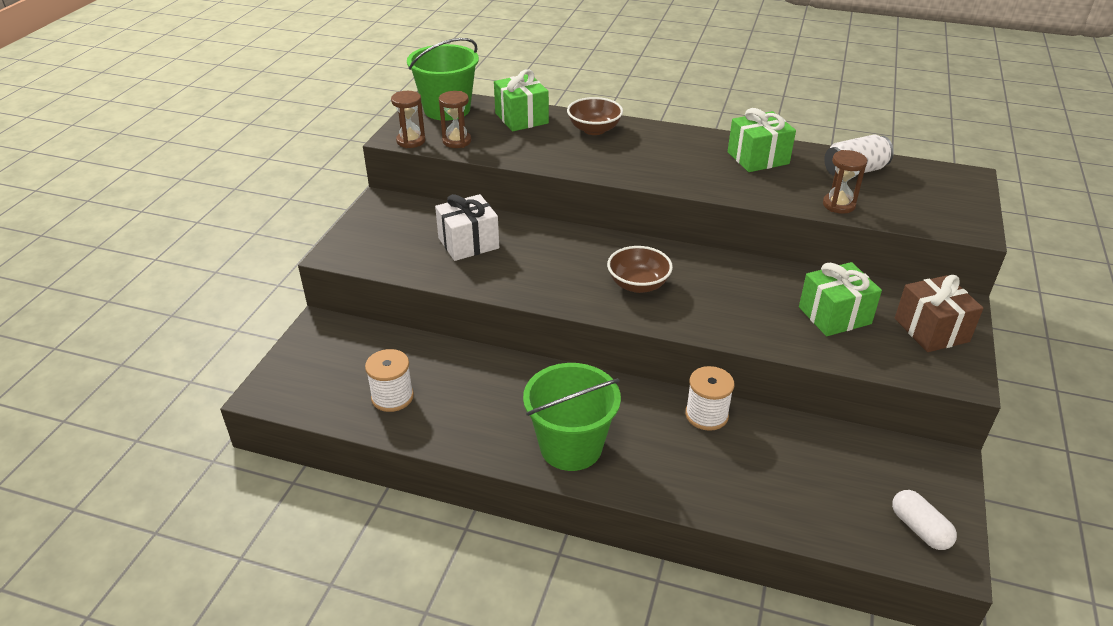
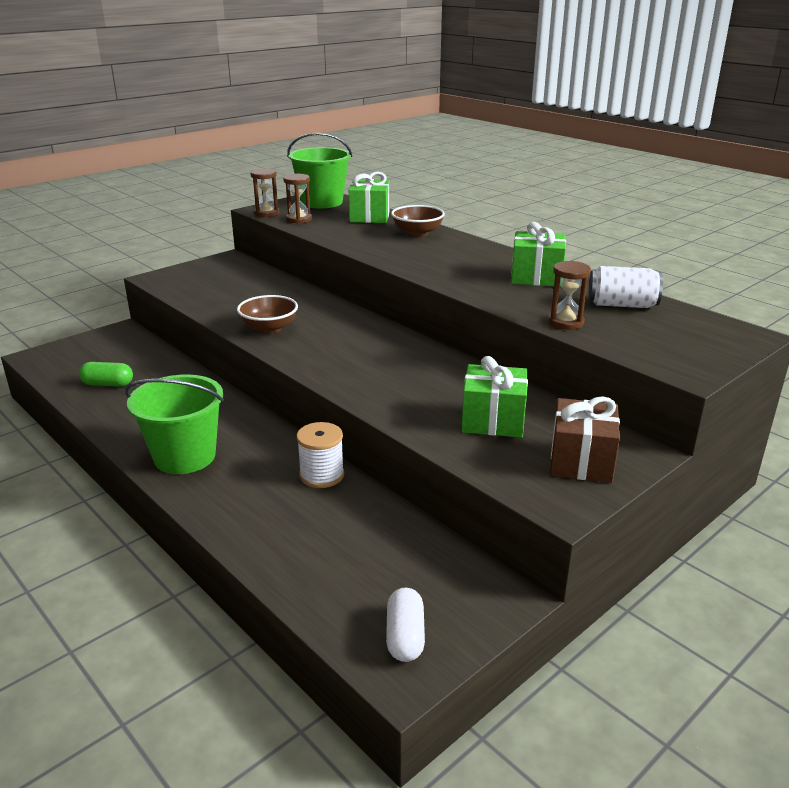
camera: 30 degrees right, 10 degrees down
white spool [365,349,414,412] -> green capsule [79,362,133,387]
white gift [435,194,499,261] -> none
brown bowl [607,246,673,293] -> brown bowl moved to [237,295,298,334]

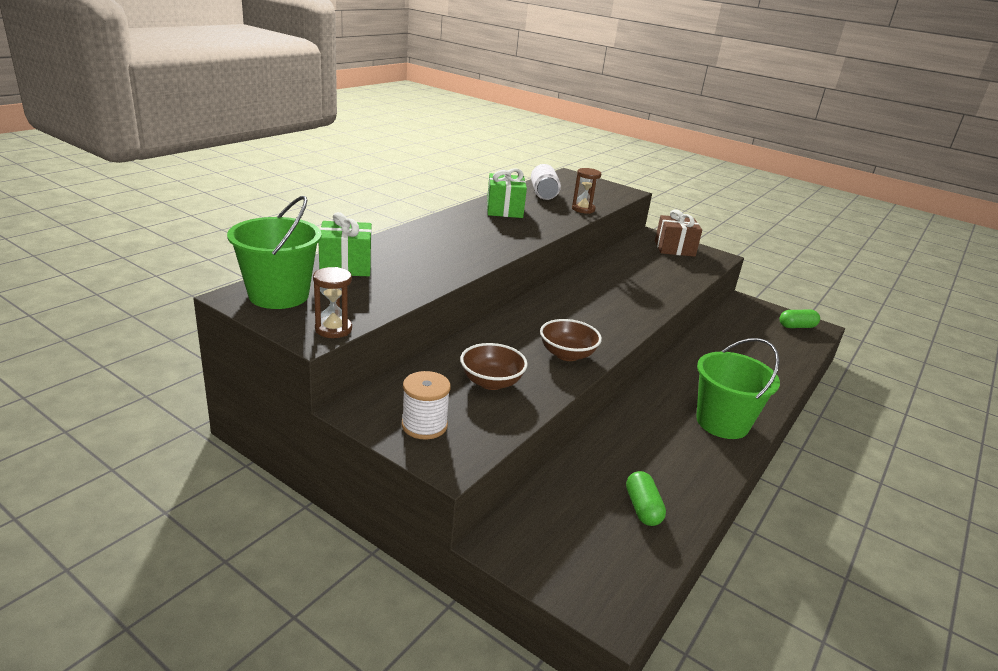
camera: 105 degrees left, 0 degrees up
brown hourglass [283,174,312,224] -> none
white spool [297,422,344,488] -> white spool moved to [401,371,451,439]
white capsule [386,588,425,662] -> green capsule [780,310,820,328]
brown bowl [391,205,445,237] -> brown bowl moved to [460,343,528,390]
green gift [461,356,528,438] -> none

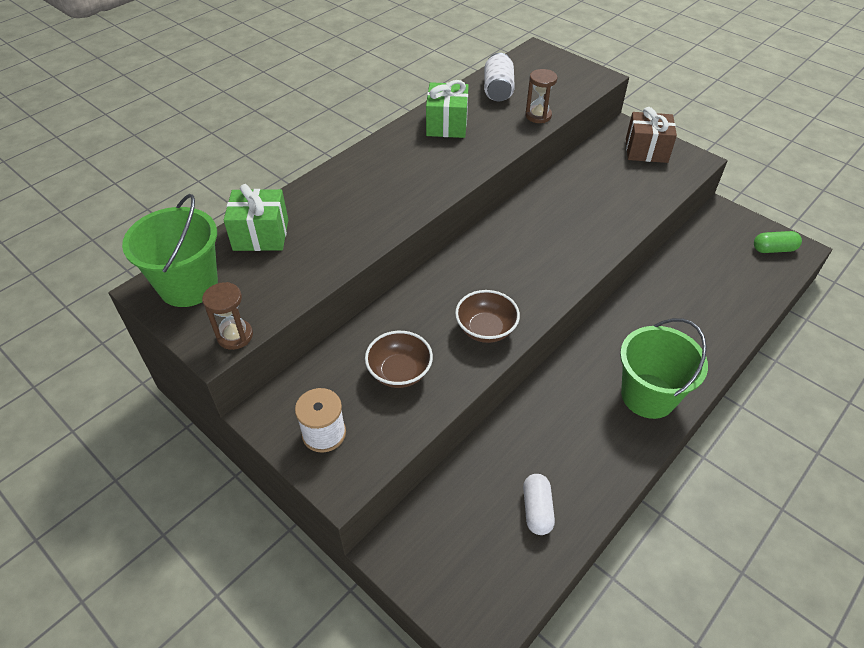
camera: 10 degrees right, 20 degrees up
green capsule [626,471,666,526] -> white capsule [523,474,555,535]

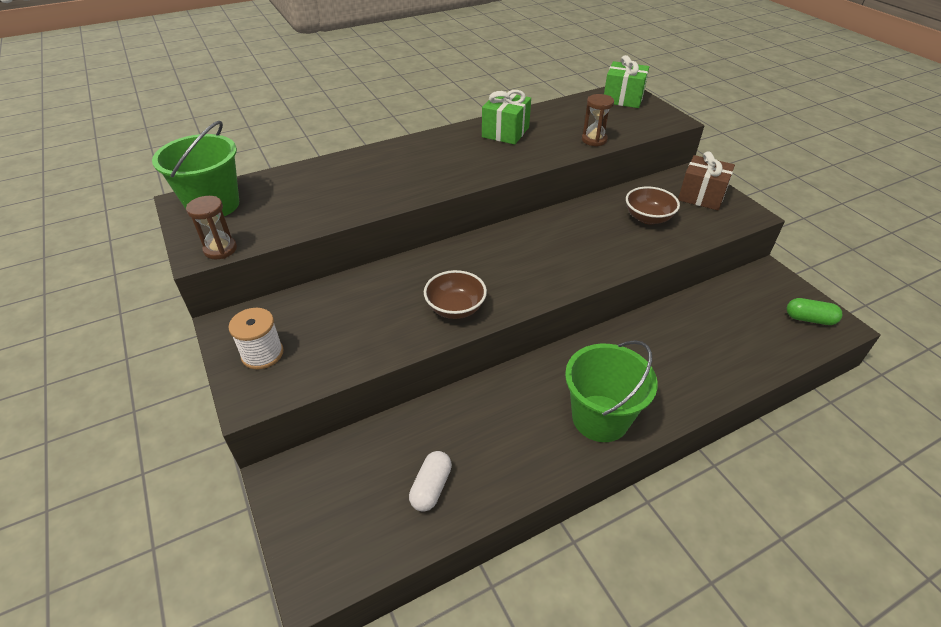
camera: 20 degrees right, 5 degrees down
green gift [224,184,288,251] -> green gift moved to [604,55,649,108]
brown bowl [365,331,433,388] -> brown bowl moved to [626,186,680,225]
white can [484,53,515,101] -> none

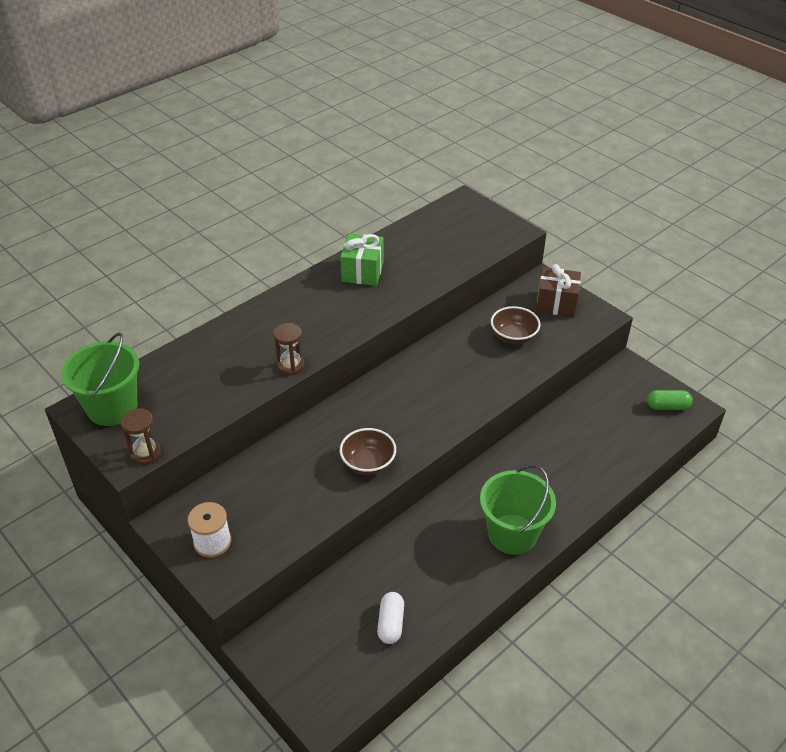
camera: 15 degrees left, 0 degrees up
brown hourglass [582,94,614,147] -> brown hourglass moved to [273,323,305,375]
green gift [604,55,649,108] -> none

